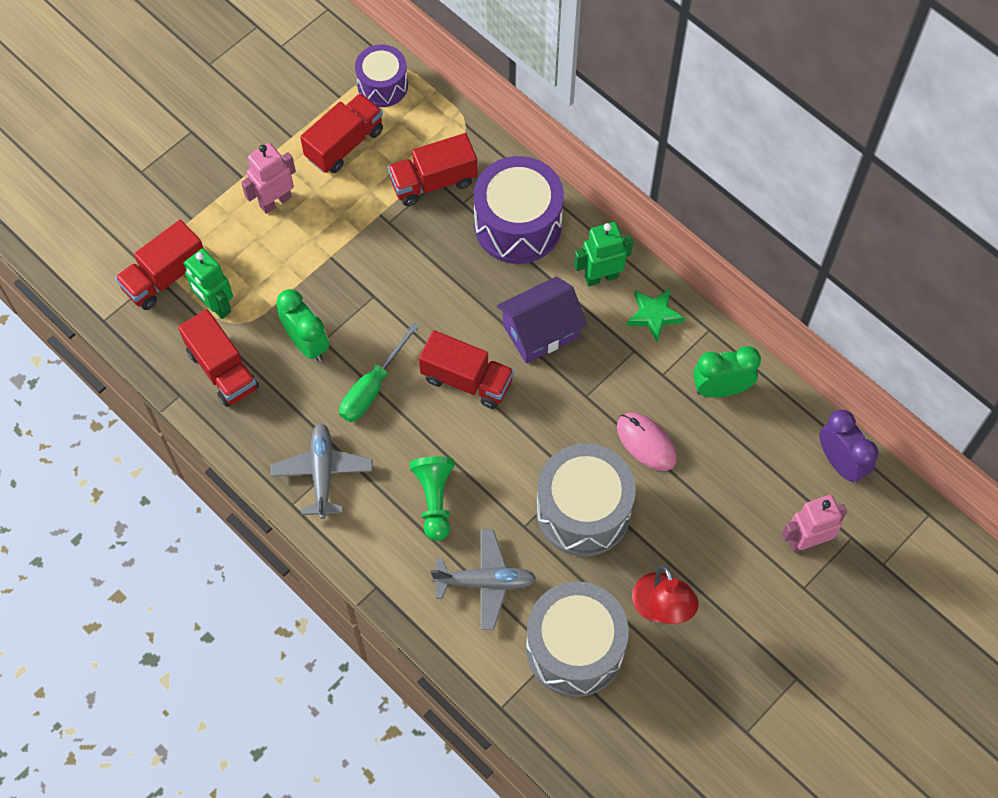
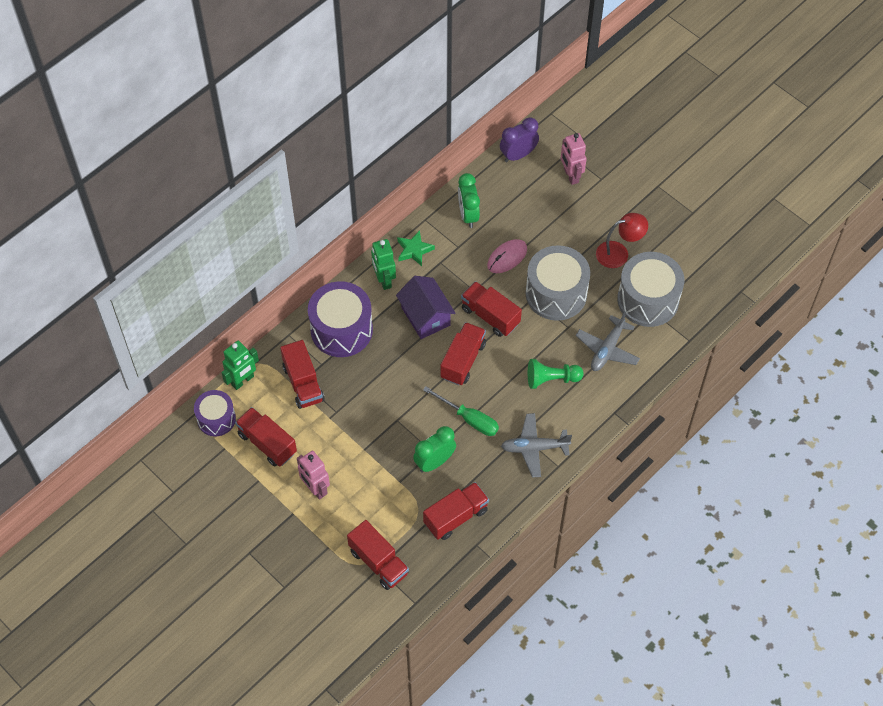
camera: 90 degrees left, 5 degrees down
green robot [183,249,233,319] -> green robot moved to [221,341,259,390]
grey plane [431,529,536,630] -> grey plane turned 150 degrees counterclockwise [576,312,640,371]
none -> red truck [461,281,522,337]

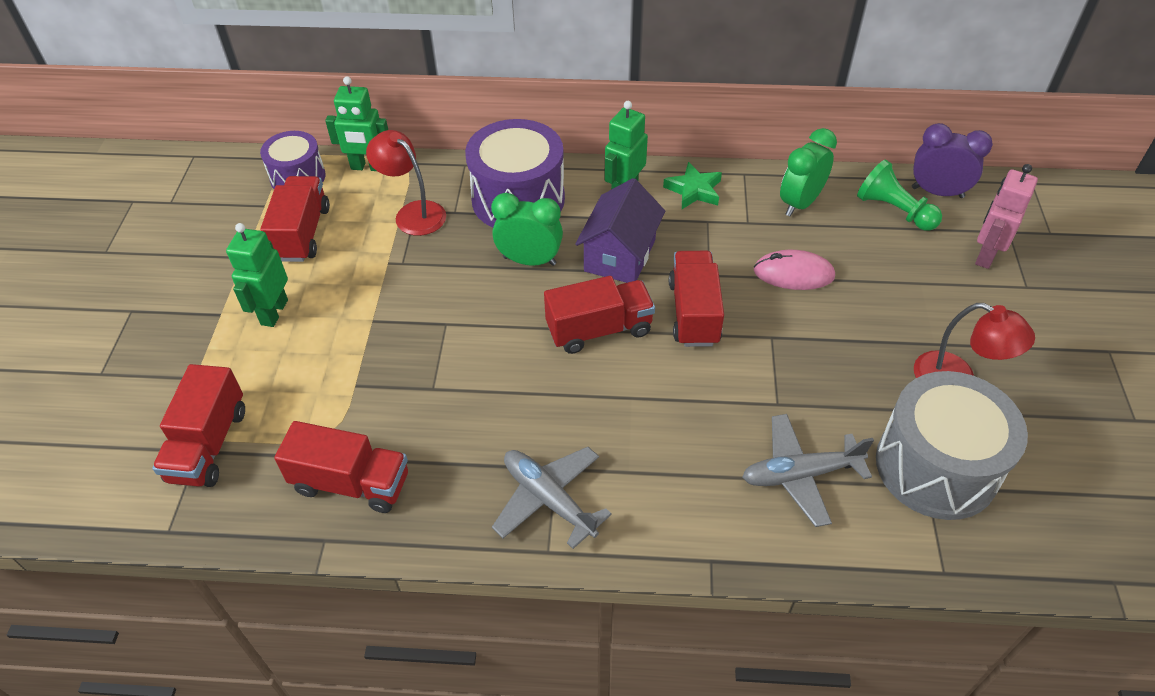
camera: 50 degrees right, 10 degrees down
red truck [280,340,325,409] -> red lamp [366,130,446,236]
pink robot [297,451,330,500] -> green robot [226,223,288,327]
green clock [413,426,456,473] -> green clock moved to [491,193,563,266]
green screwdriver [423,386,499,436] -> none
grey drum [526,245,590,321] -> none
green pawn [528,359,584,389] -> green pawn moved to [857,159,942,231]

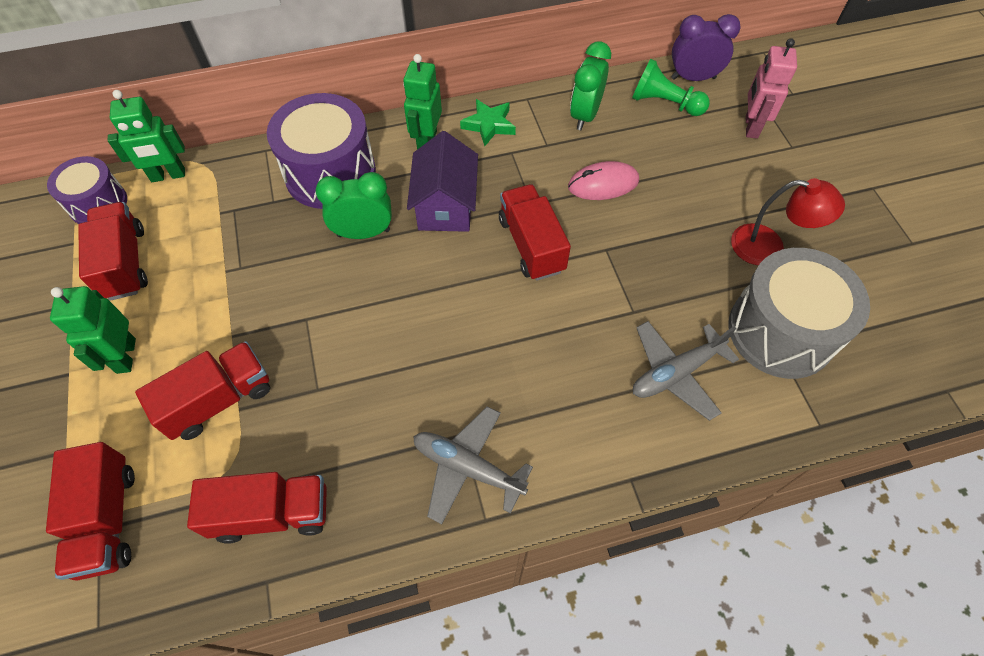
camera: 20 degrees left, 10 degrees up
red lamp [366,130,446,236] -> none
red truck [544,276,655,354] -> red truck moved to [135,341,270,440]

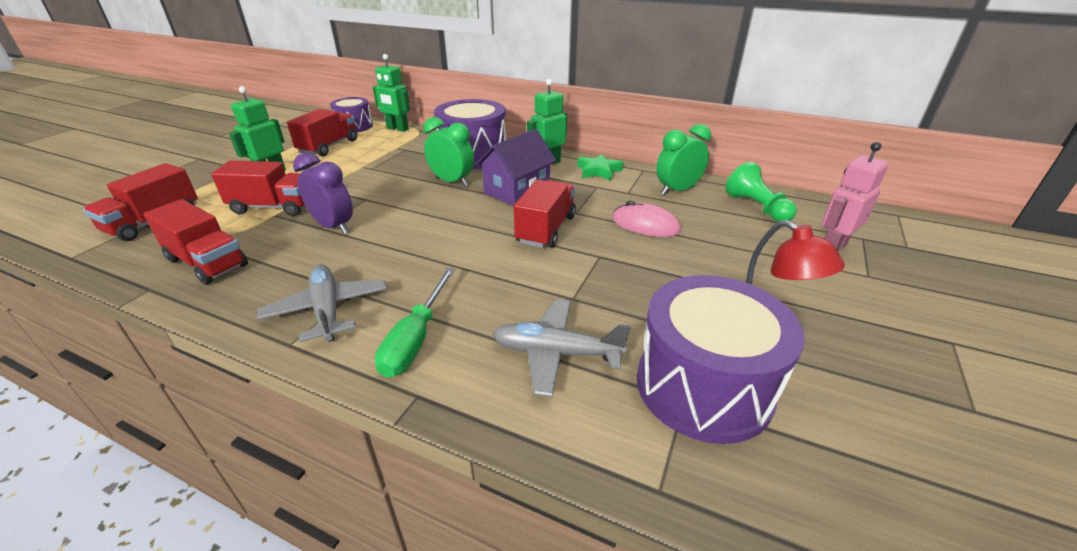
camera: 40 degrees right, 25 degrees down
purple clock [671,14,741,81] -> purple clock moved to [293,153,353,234]
grey drum [728,248,870,379] -> purple drum [637,275,805,444]
none -> green screwdriver [375,268,455,378]

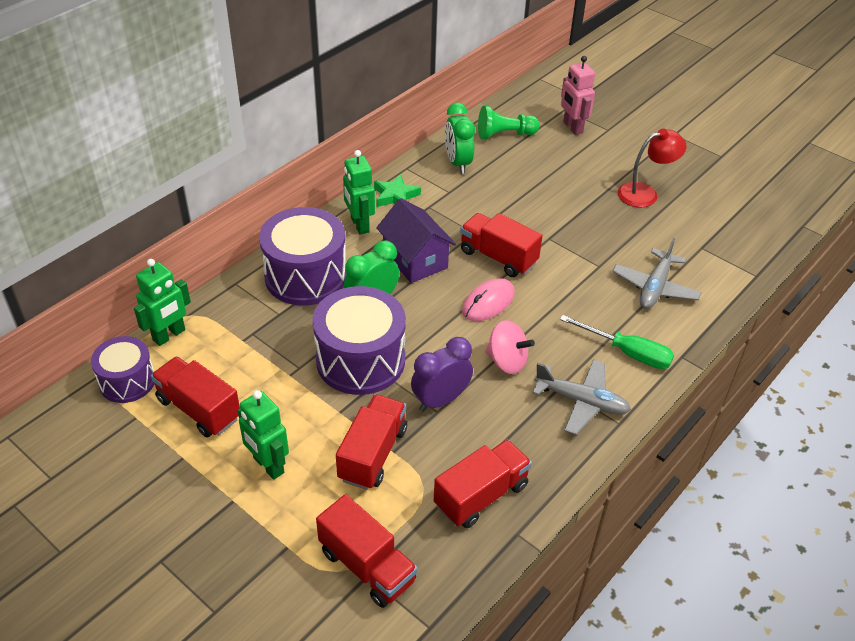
camera: 75 degrees left, 10 degrees up
grey plane [257,264,387,342] -> grey plane turned 150 degrees counterclockwise [532,359,631,435]
pink mouse [612,201,681,237] -> pink mouse moved to [462,278,515,321]
purple drum [637,275,805,444] -> purple drum moved to [312,286,406,395]
none -> pink spinning top [485,320,535,374]

